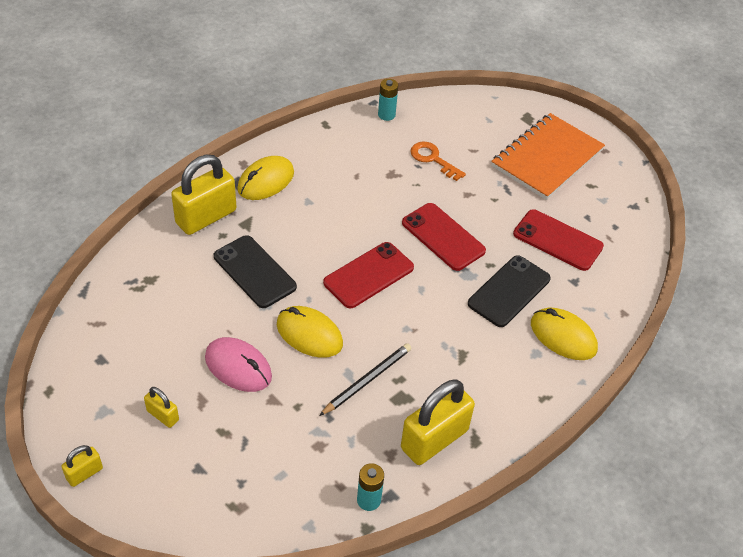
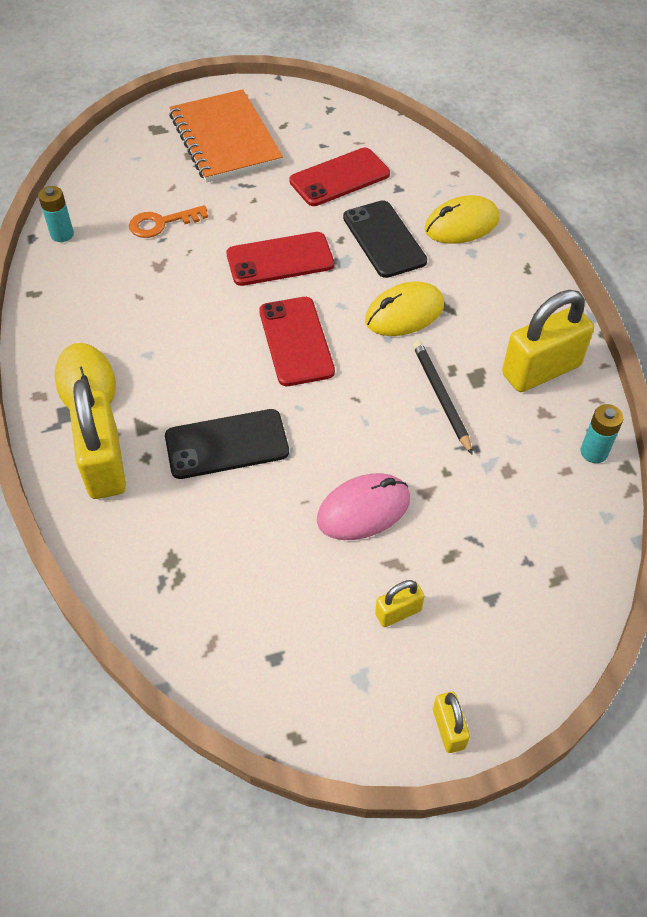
camera: 60 degrees left, 5 degrees up
yellow mouse [277,306,343,358] -> yellow mouse moved to [365,281,444,336]
yellow padlock [401,379,475,465] -> yellow padlock turned 75 degrees clockwise [502,290,594,392]

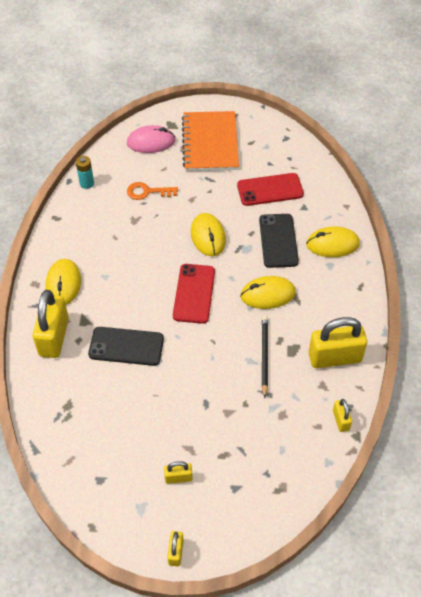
camera: 20 degrees right, 0 degrees up
red phone [226,232,334,286] -> yellow mouse [191,213,226,256]
pink mouse [317,473,410,540] -> pink mouse moved to [127,125,176,153]
turquoise battery [580,404,624,463] -> yellow padlock [333,399,352,432]

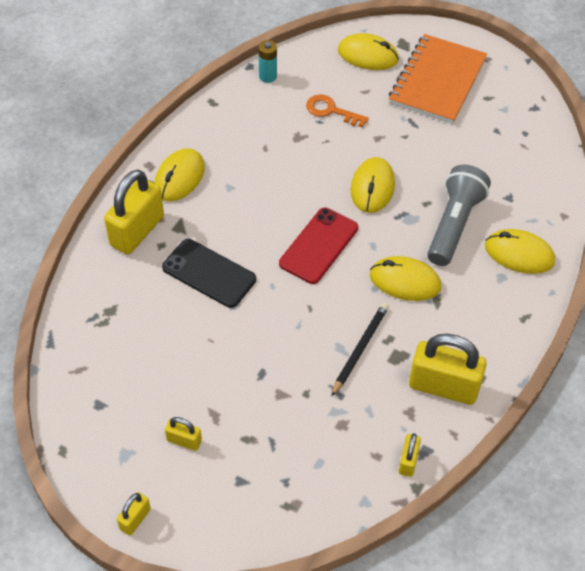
camera: 25 degrees right, 0 degrees up
pink mouse [127,125,176,153] -> yellow mouse [338,33,399,70]
red phone [237,173,304,206] -> none
black phone [259,214,299,268] -> grey flashlight [427,165,491,266]

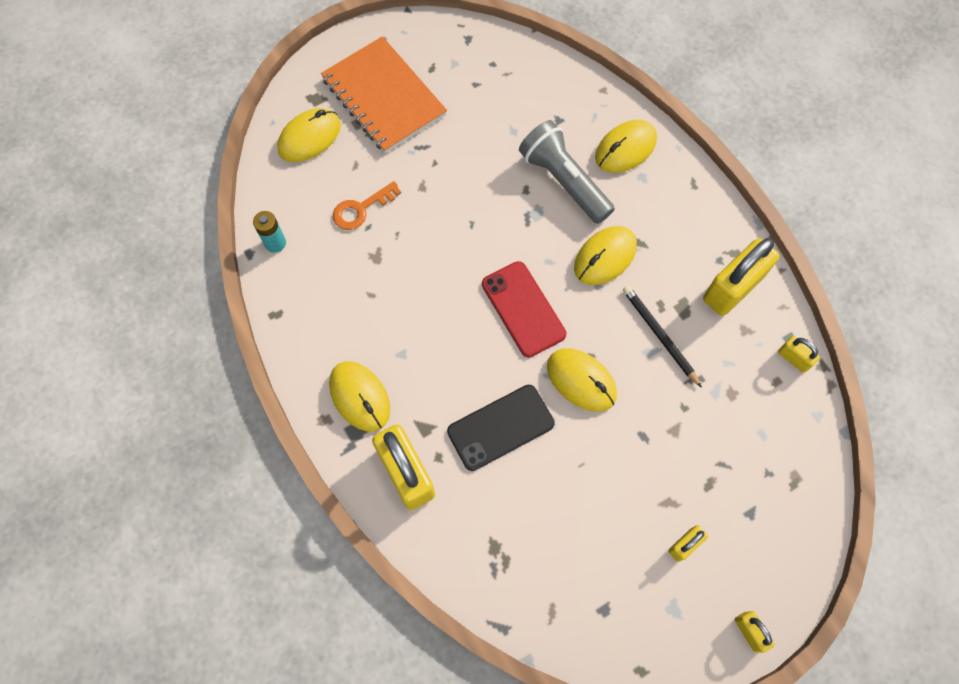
camera: 60 degrees left, 15 degrees up
yellow mouse [351,157,395,213] -> yellow mouse moved to [547,348,617,412]

